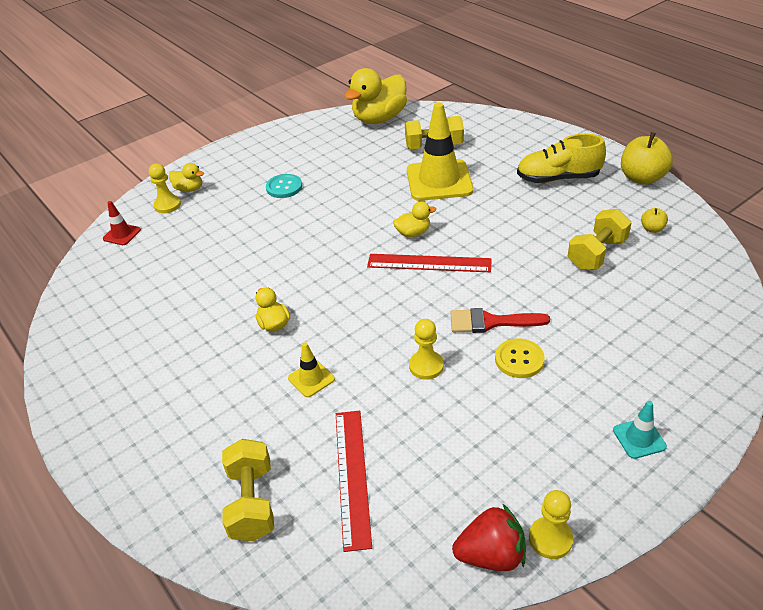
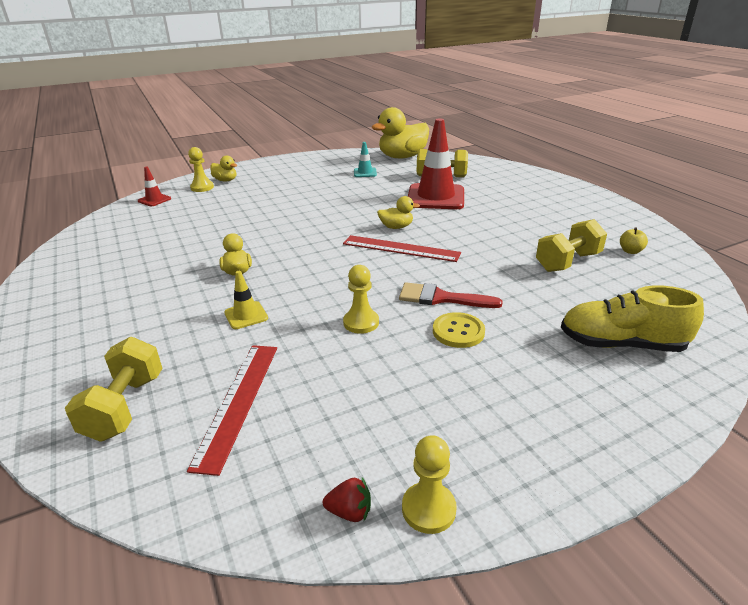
camera: 10 degrees right, 10 degrees down
turquoise button [266,174,302,198] -> none
yellow traffic cone [407,102,474,201] -> red traffic cone [408,118,464,209]
red strawberry [452,504,526,571] -> red strawberry [323,477,371,522], size x0.54
yellow shoe [517,134,606,183] -> yellow shoe moved to [561,285,704,352]
turquoise traffic cone [613,401,667,459] -> turquoise traffic cone moved to [354,142,377,177]
yellow apple [621,132,673,185] -> none

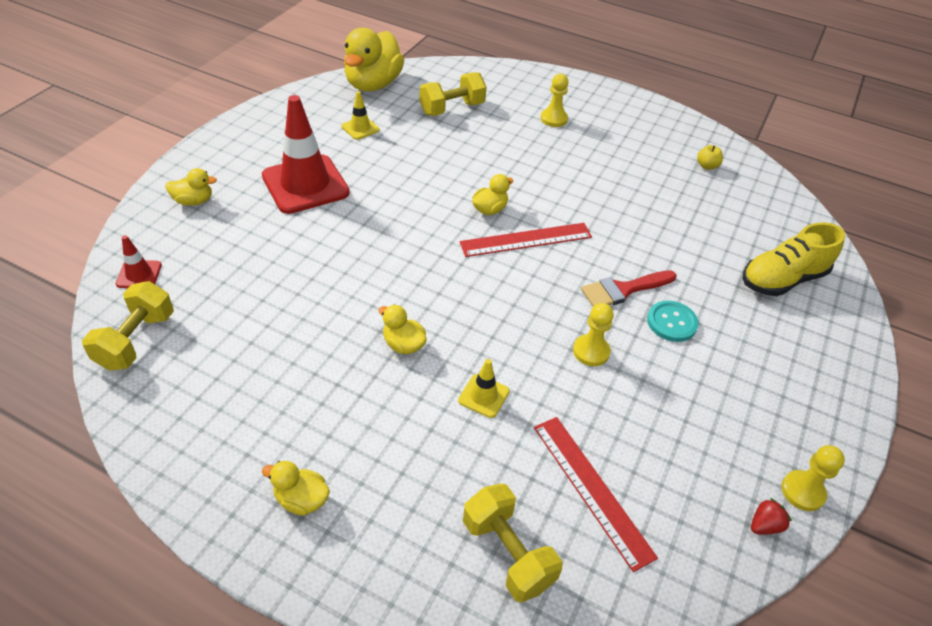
camera: 40 degrees left, 15 degrees up
yellow pawn [188,147,214,192] -> yellow pawn moved to [541,74,569,127]
turquoise traffic cone [354,142,377,177] -> yellow traffic cone [341,91,380,140]
red traffic cone [408,118,464,209] -> red traffic cone moved to [262,95,350,214]
yellow button [433,312,485,348] -> turquoise button [647,301,699,342]
yellow dumbbell [536,219,607,272] -> yellow dumbbell moved to [82,281,174,371]
none -> yellow duck [262,461,330,516]

